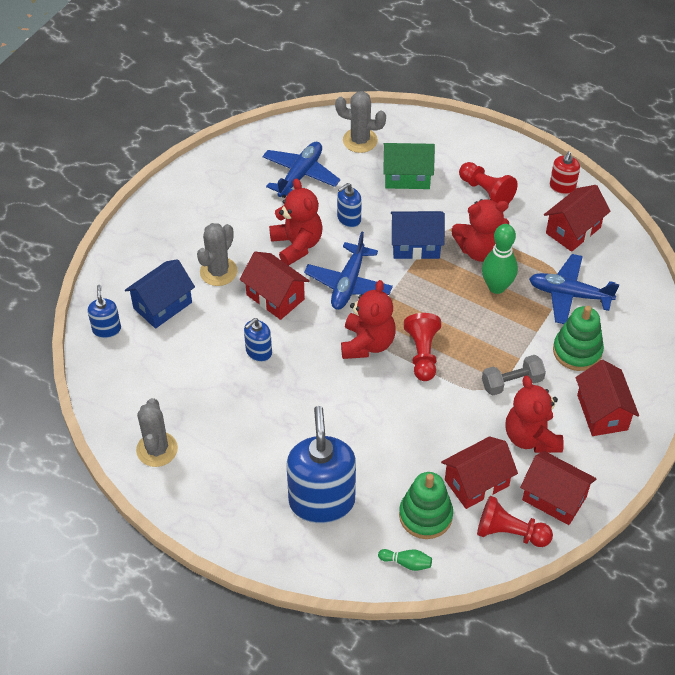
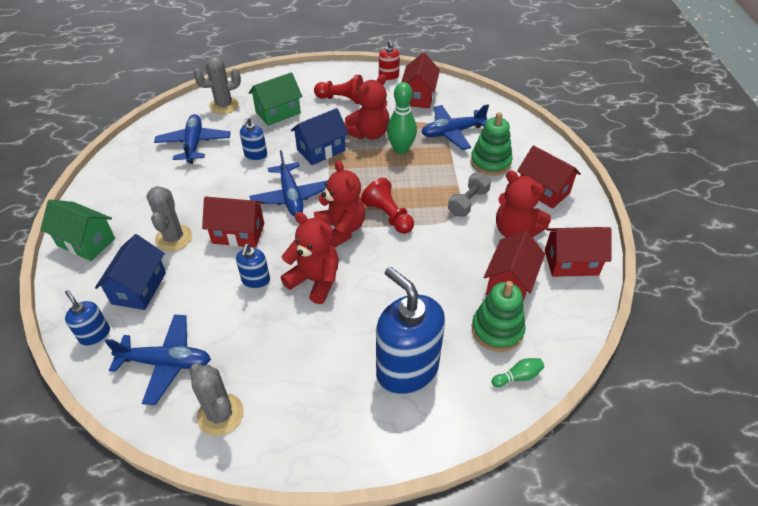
camera: 35 degrees left, 5 degrees down
red teddy bear [269,178,322,266] -> red teddy bear moved to [281,212,339,304]
red pawn [477,496,553,547] -> none
none -> green house [40,199,115,261]
none -> blue plane [105,315,211,405]

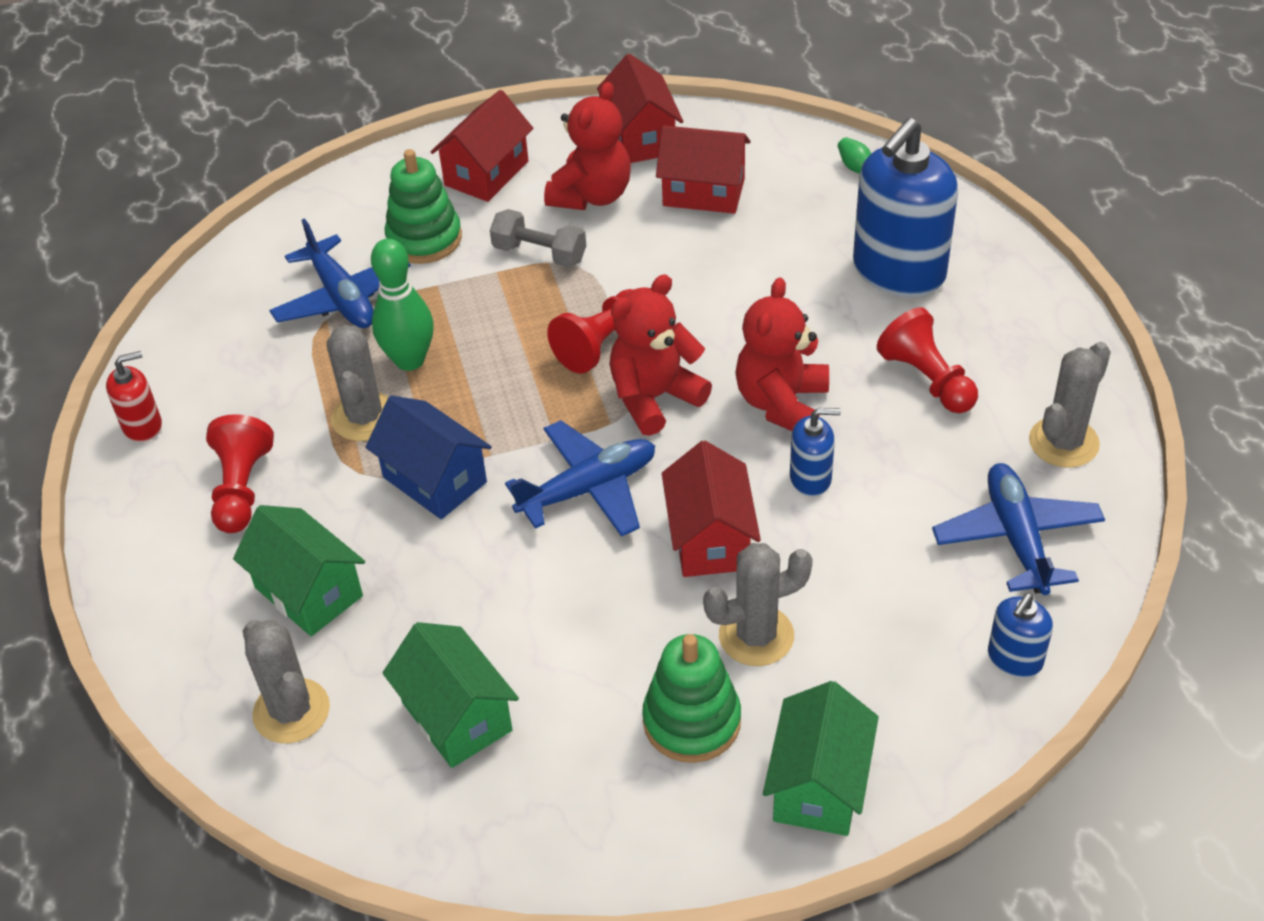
camera: 100 degrees left, 0 degrees up
blue house [95,234,166,310] -> none
blue plane [154,114,230,164] -> green house [383,622,519,768]
blue soap dispenser [240,118,267,161] -> none
red teddy bear [344,74,390,139] -> grey cactus [327,325,388,441]
red house [401,53,440,109] -> none
green stacking toy [472,281,526,352] -> green stacking toy moved to [642,634,741,763]
none -> red pawn [877,307,978,413]

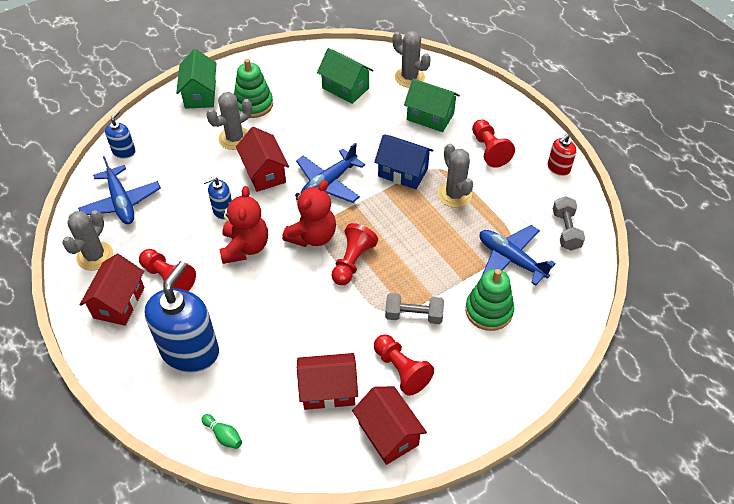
camera: 160 degrees right, 5 degrees up
green bowling pin [371,238,434,371] -> none
red house [431,90,533,202] -> red house moved to [80,254,145,326]
red teddy bear [544,82,631,210] -> red pawn [374,335,434,396]
none -> grey dumbbell [553,196,585,251]

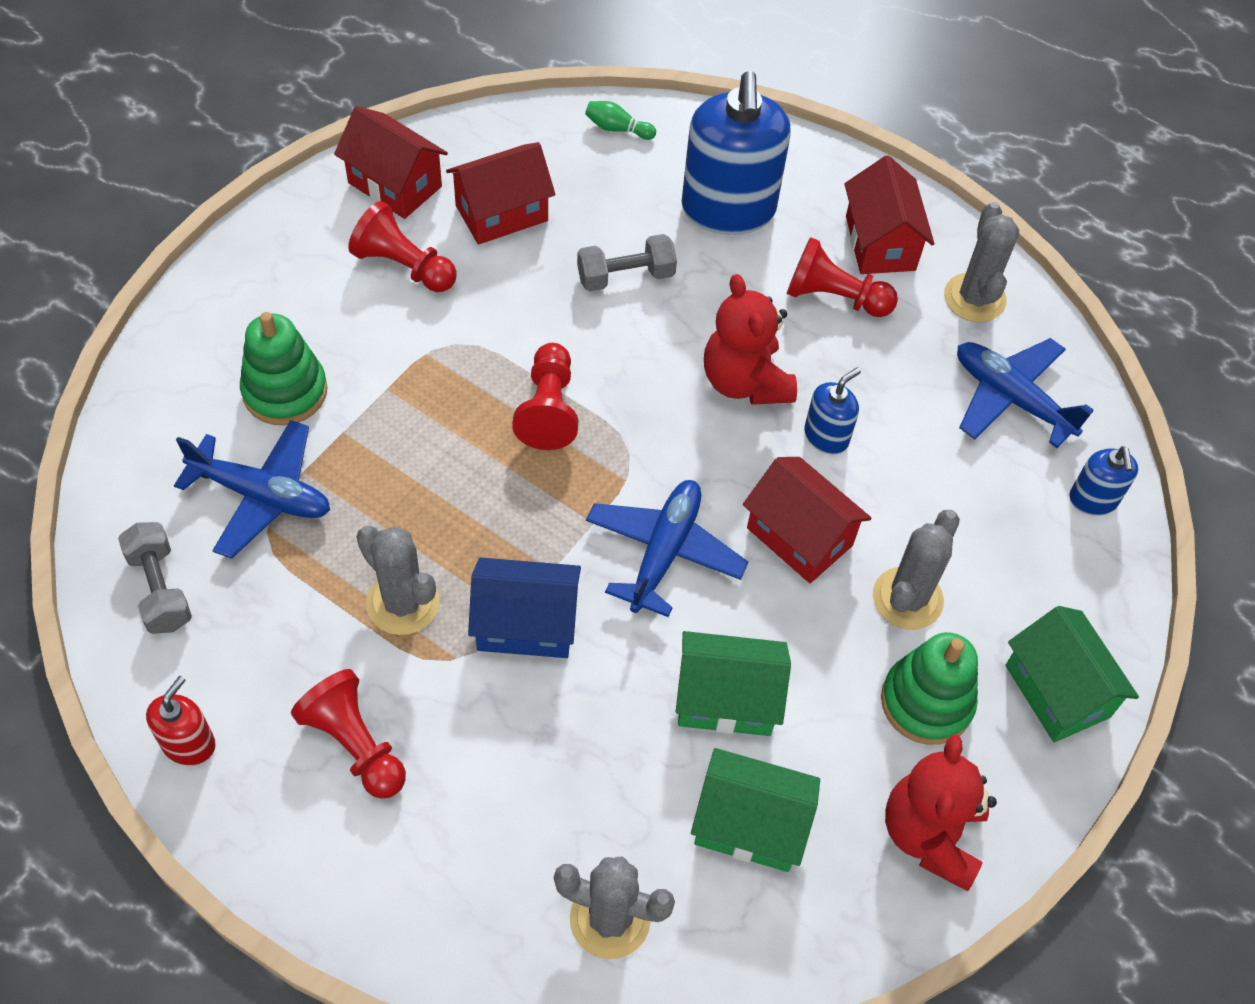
camera: 155 degrees right, 5 degrees up
red teddy bear [282,180,336,247] -> red teddy bear moved to [885,734,997,891]
grey dumbbell [385,293,444,324] -> grey dumbbell moved to [577,234,677,291]
green house [404,79,460,132] -> green house moved to [676,631,791,736]

